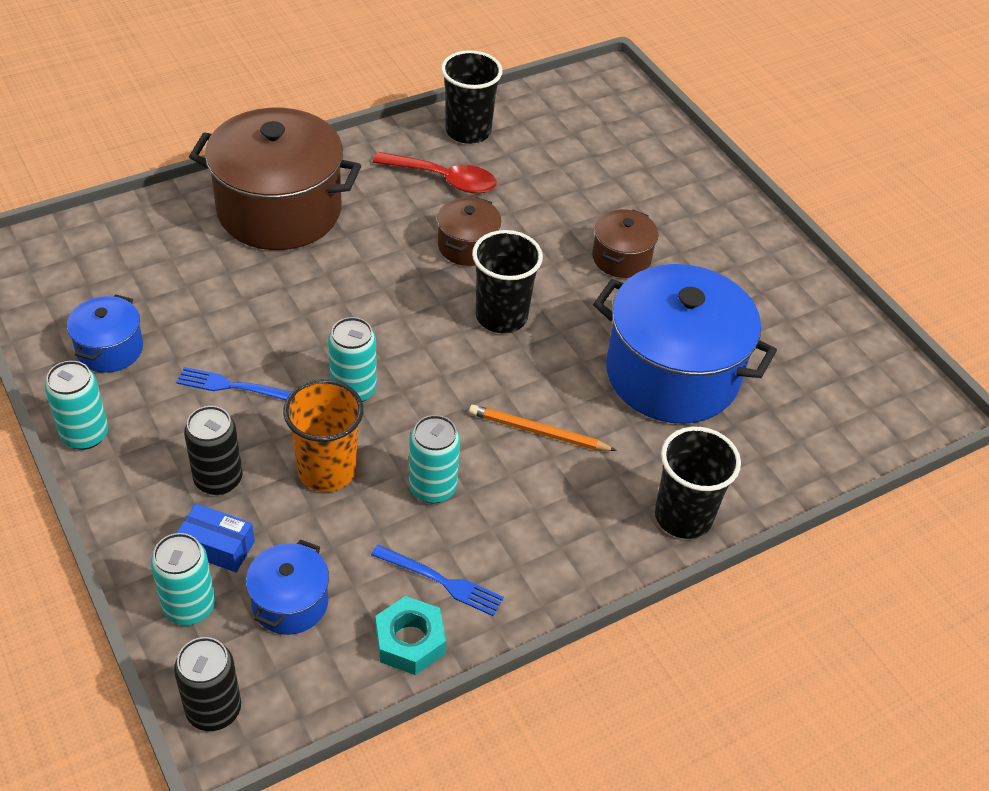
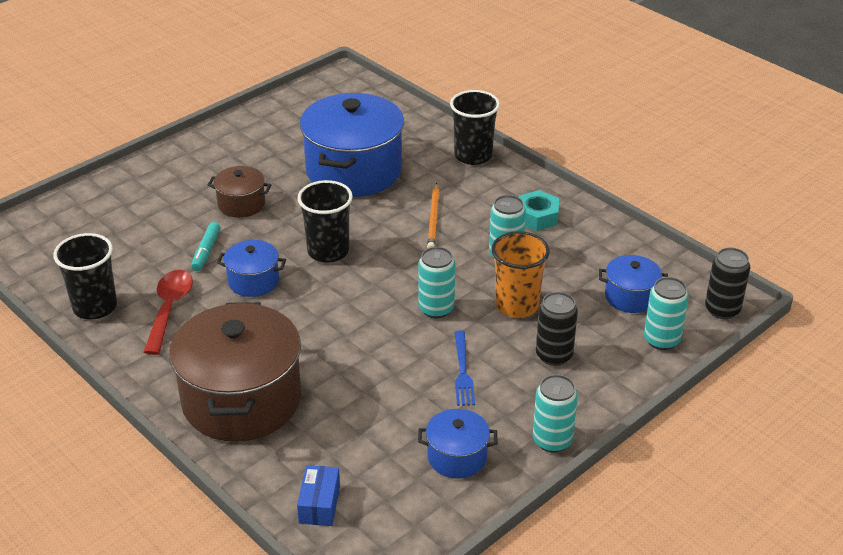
camera: 100 degrees left, 10 degrees down
blue box [177,504,255,572] -> blue box moved to [297,465,340,526]
blue fork [371,544,504,616] -> none
turquoise nut [375,596,446,675] -> turquoise nut moved to [518,190,559,231]
brown pot [437,197,501,266] -> blue pot [217,240,286,297]
none -> turquoise marker [191,222,221,271]

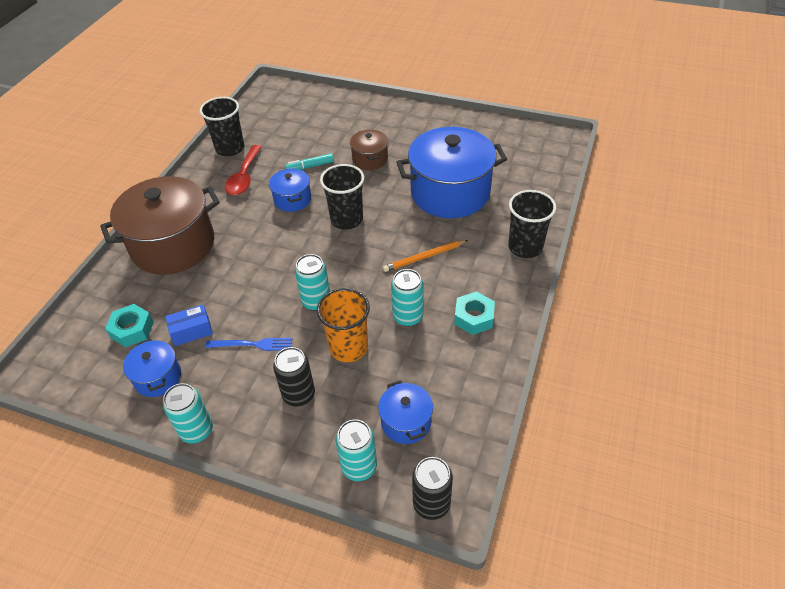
camera: 65 degrees right, 10 degrees up
red spoon [144,270,193,355] -> red spoon turned 120 degrees clockwise [225,145,262,195]
blue box [297,465,340,526] -> blue box moved to [165,305,213,346]
blue fork [454,331,475,406] -> blue fork turned 150 degrees counterclockwise [205,338,293,351]
none -> turquoise nut [105,304,154,348]

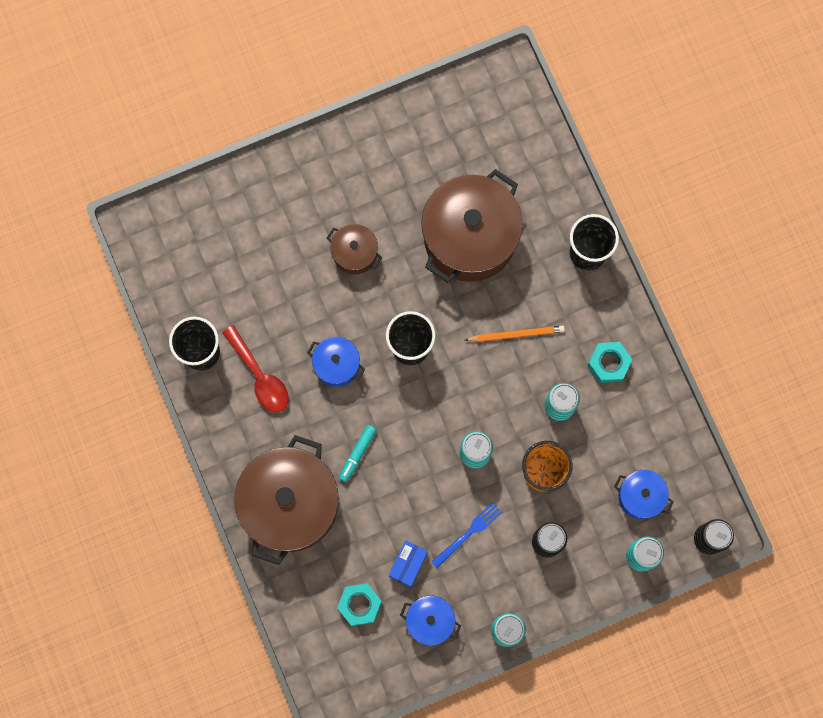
camera: 45 degrees left, 30 degrees up
turquoise marker [285,153,334,170] -> turquoise marker moved to [339,425,377,482]
orange pencil [383,240,468,272] -> orange pencil turned 120 degrees counterclockwise [465,326,565,342]
blue pot [396,127,507,218] -> brown pot [421,169,523,283]

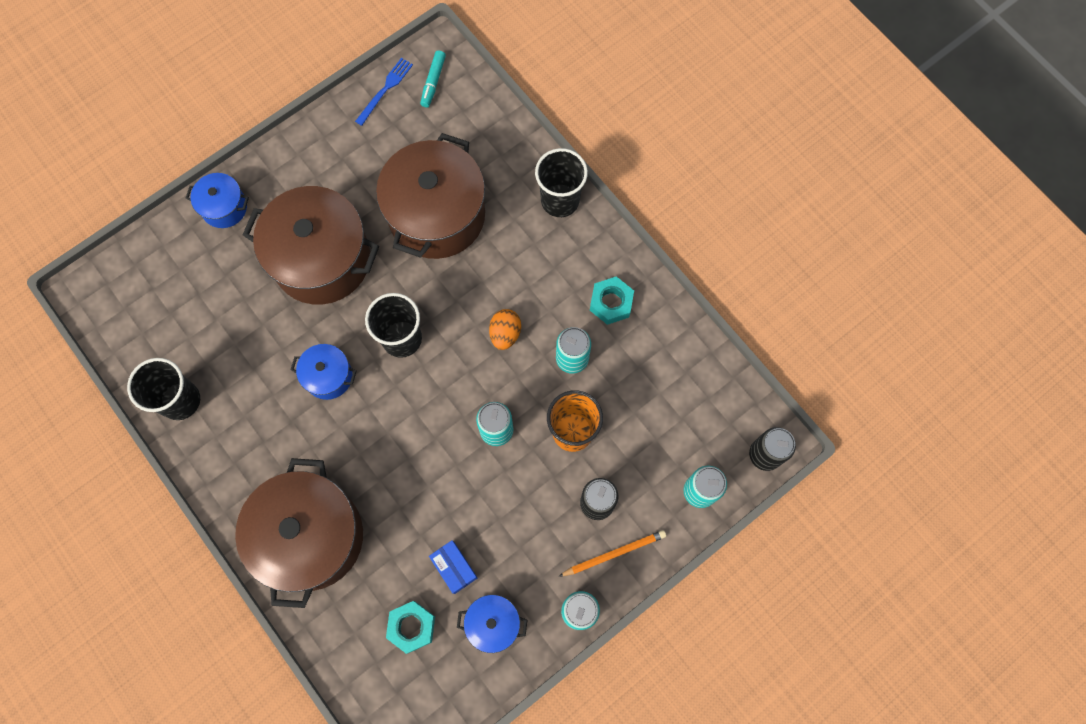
camera: 15 degrees left, 5 degrees down
red spoon [222,325,289,412] -> none
brown pot [327,224,382,275] -> brown pot [243,186,379,305], size x2.10
turquoise marker [339,425,377,482] -> turquoise marker moved to [420,50,446,108]
blue box [389,540,428,587] -> blue box turned 45 degrees counterclockwise [429,540,477,594]
blue fork [431,502,502,568] -> blue fork moved to [355,58,413,126]
orange pencil [465,326,565,342] -> orange pencil moved to [559,530,666,577]
blue pot [614,470,674,519] -> blue pot moved to [186,173,249,228]
none -> orange egg [489,309,521,350]

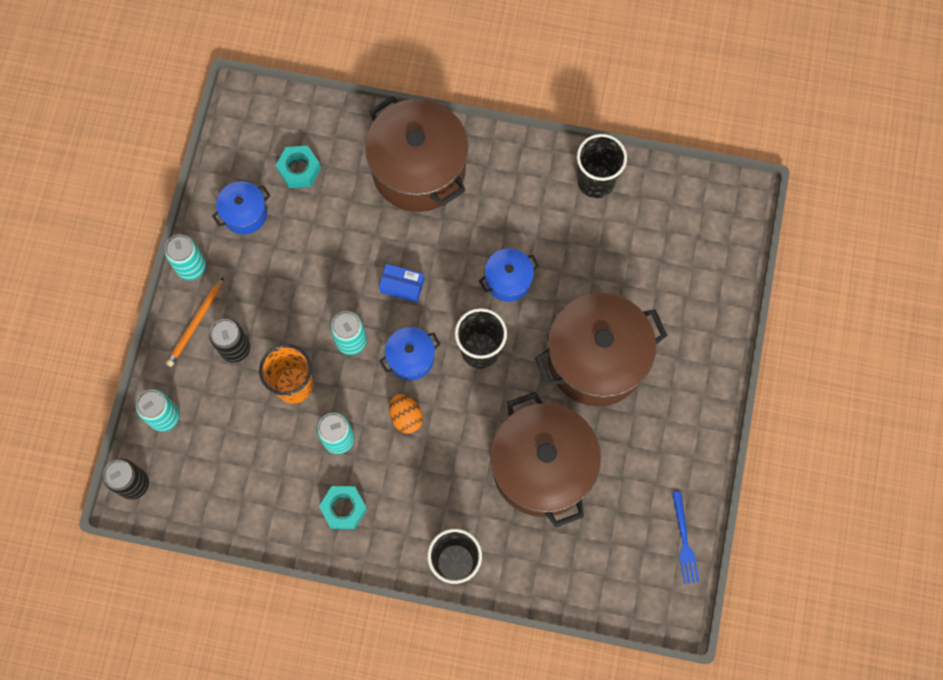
camera: 140 degrees right, 0 degrees up
blue pot [186,173,249,228] -> blue pot moved to [380,327,440,380]
turquoise marker [420,50,446,108] -> none
blue box [429,540,477,594] -> blue box moved to [379,264,424,303]

